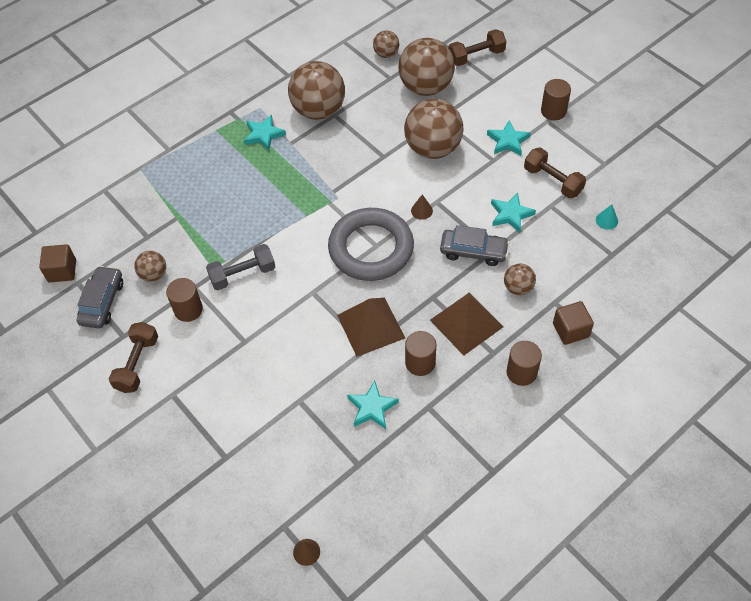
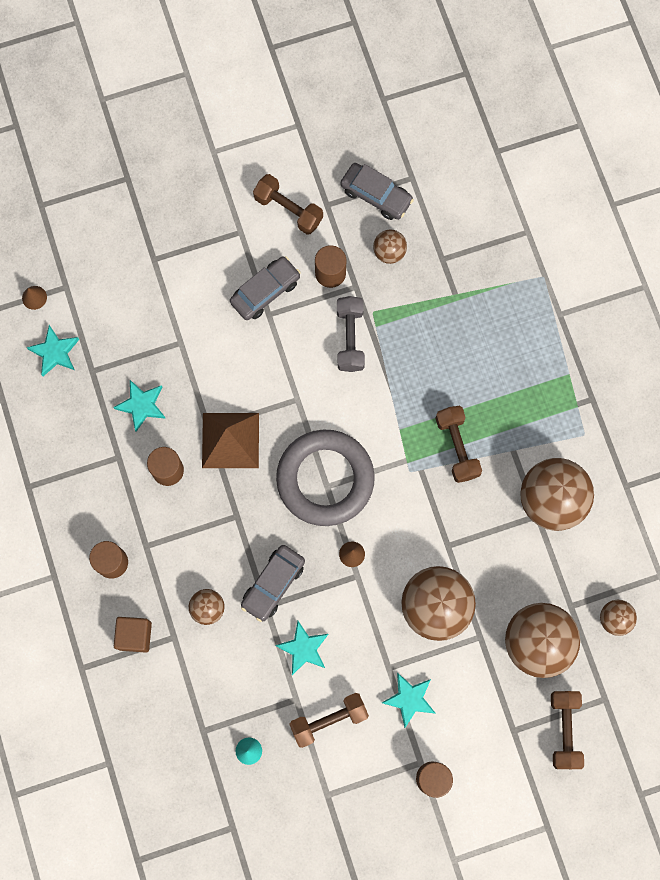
camera: 110 degrees right, 20 degrees up
brown cube [39,244,76,283] -> none
turquoise star [244,115,286,151] -> turquoise star moved to [26,325,80,376]
brown pyramid [430,293,503,356] -> none
none -> grey car [230,256,301,320]
none -> brown dumbbell [435,406,482,483]

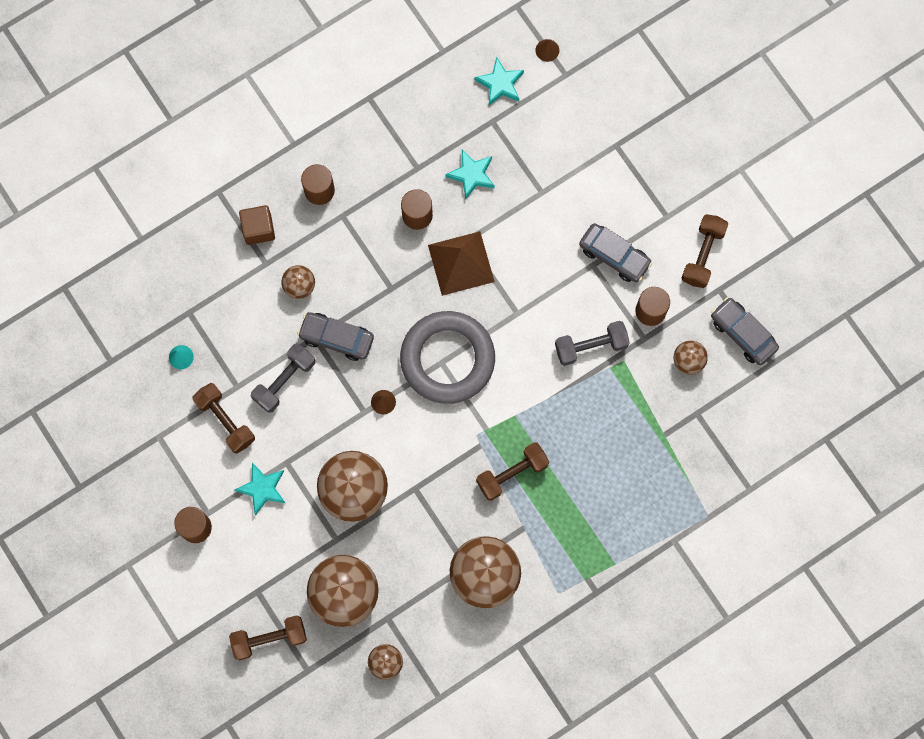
camera: 75 degrees right, 0 degrees up
turquoise star [275,621,328,675] -> grey dumbbell [251,343,315,413]
grey car [340,163,414,220] -> grey car turned 120 degrees clockwise [711,297,779,365]

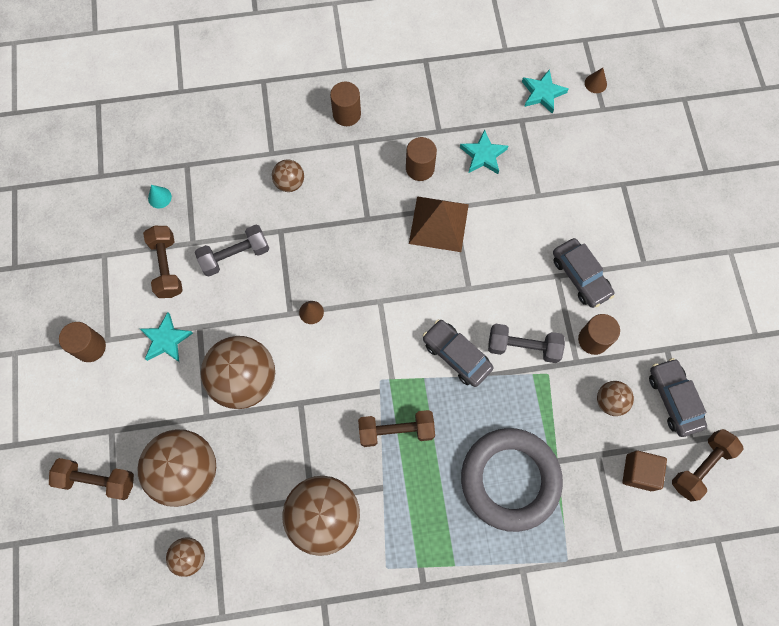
camera: 25 degrees right, 5 degrees down
brown cube [239,205,275,245] -> brown cube moved to [622,450,667,491]
grey car [297,312,374,361] -> grey car moved to [423,319,494,387]
grey ring [400,311,495,404] -> grey ring moved to [461,428,563,532]
brown dumbbell [682,214,728,288] -> brown dumbbell moved to [672,429,744,501]

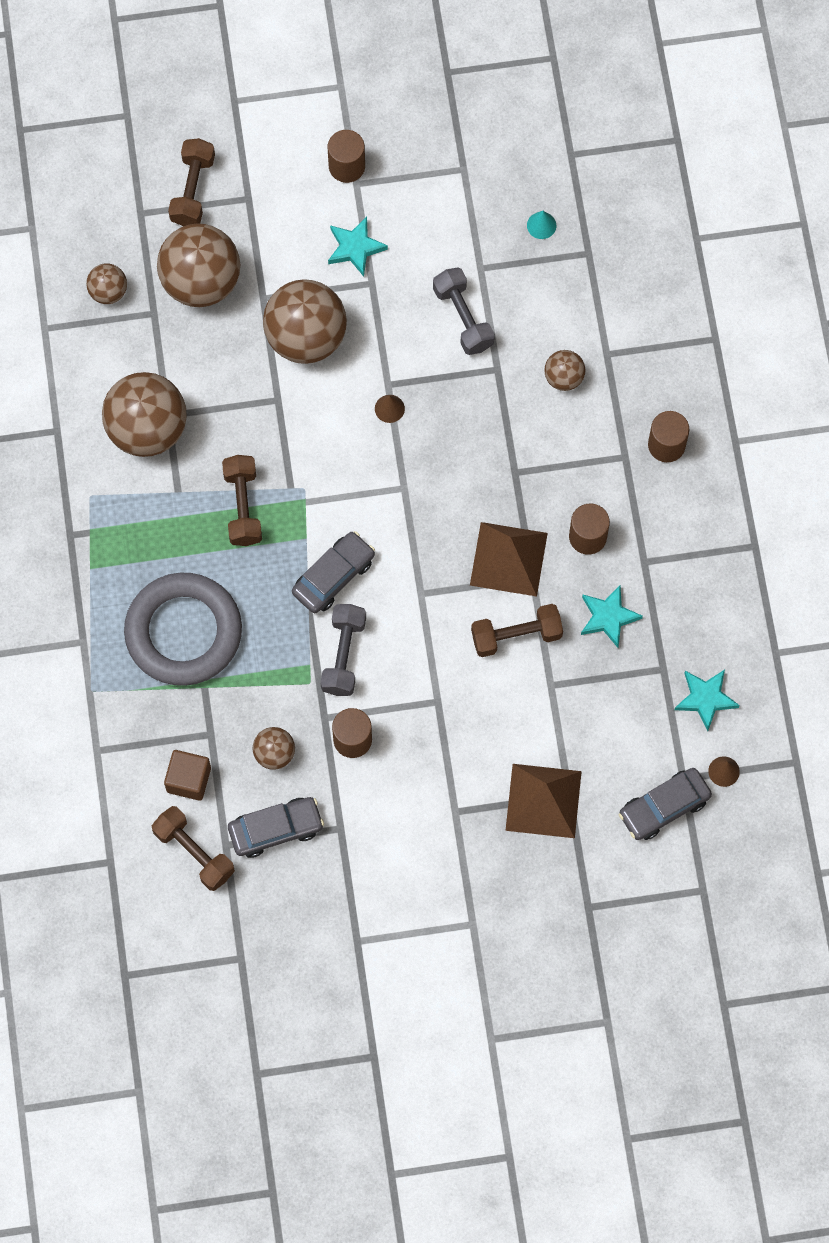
camera: 90 degrees right, 0 degrees up
brown dumbbell [143,226,183,298] -> brown dumbbell moved to [471,604,563,657]
grey car [553,238,614,308] -> grey car moved to [619,768,712,840]
none -> brown pyramid [505,764,582,838]

